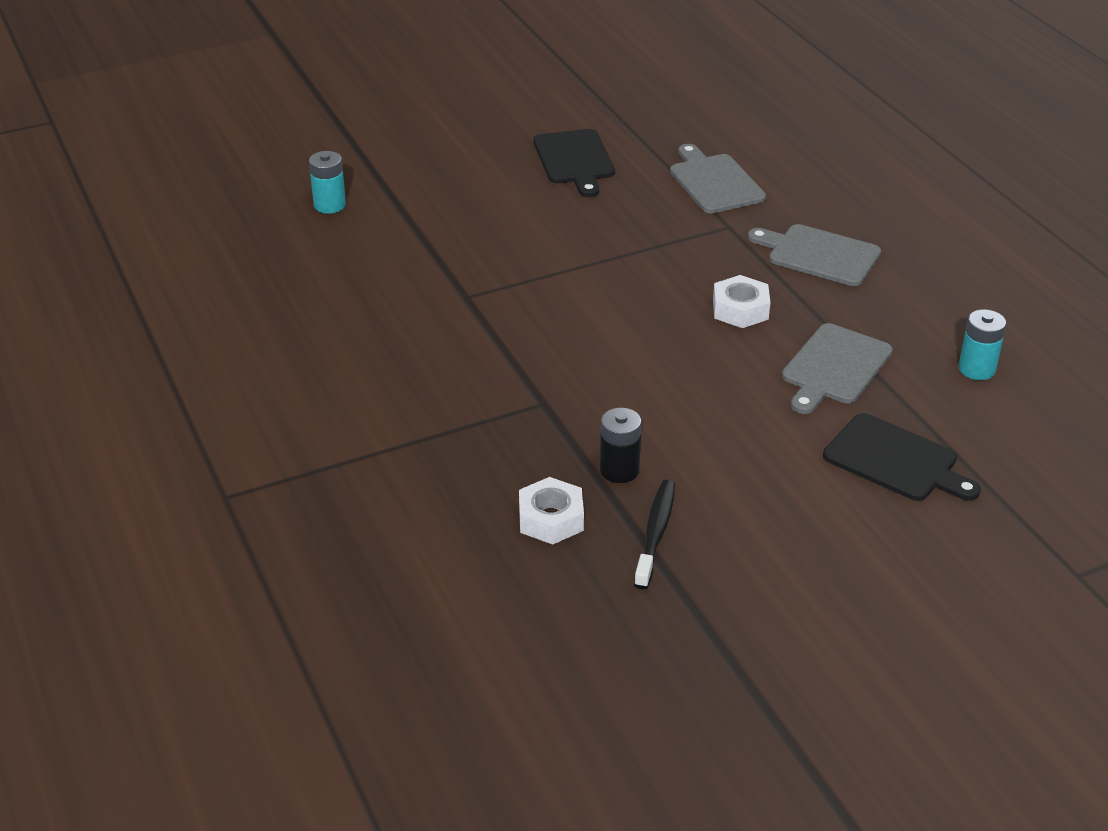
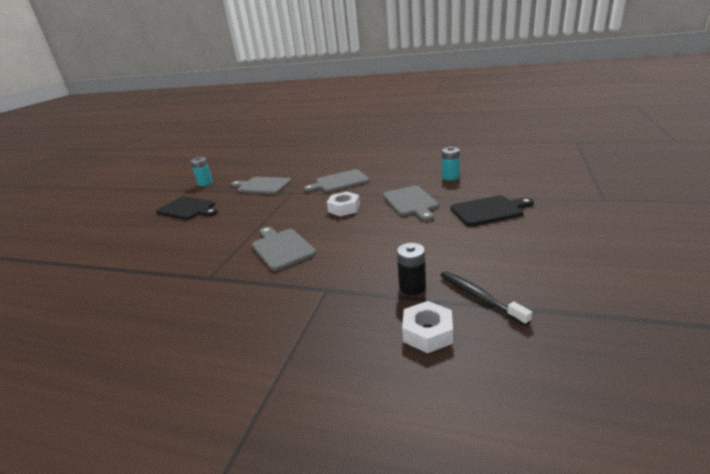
camera: 45 degrees left, 10 degrees down
turquoise battery [309,151,346,214] -> turquoise battery moved to [190,157,213,186]
none -> grey cutting board [252,227,316,271]

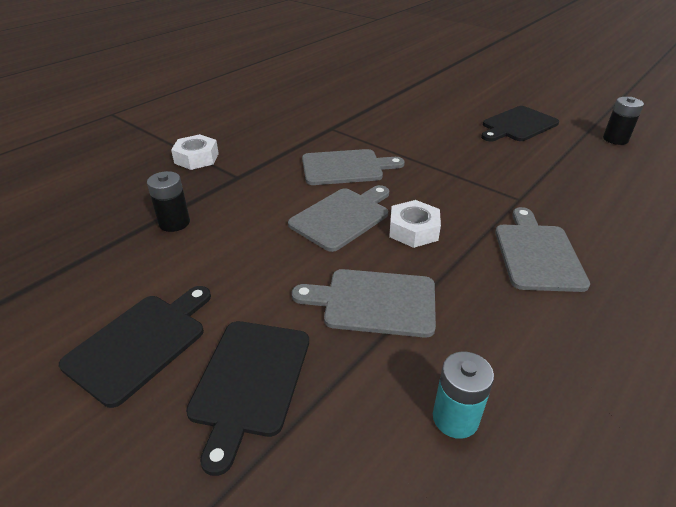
camera: 110 degrees right, 10 degrees up
turquoise battery [190,157,213,186] -> black battery [603,97,644,145]
grey cutting board [231,177,291,194] -> grey cutting board moved to [288,185,389,252]
white nut [402,301,453,353] -> white nut moved to [171,134,219,170]
black toothbrush [440,271,532,326] -> none
none -> black cutting board [59,286,211,408]

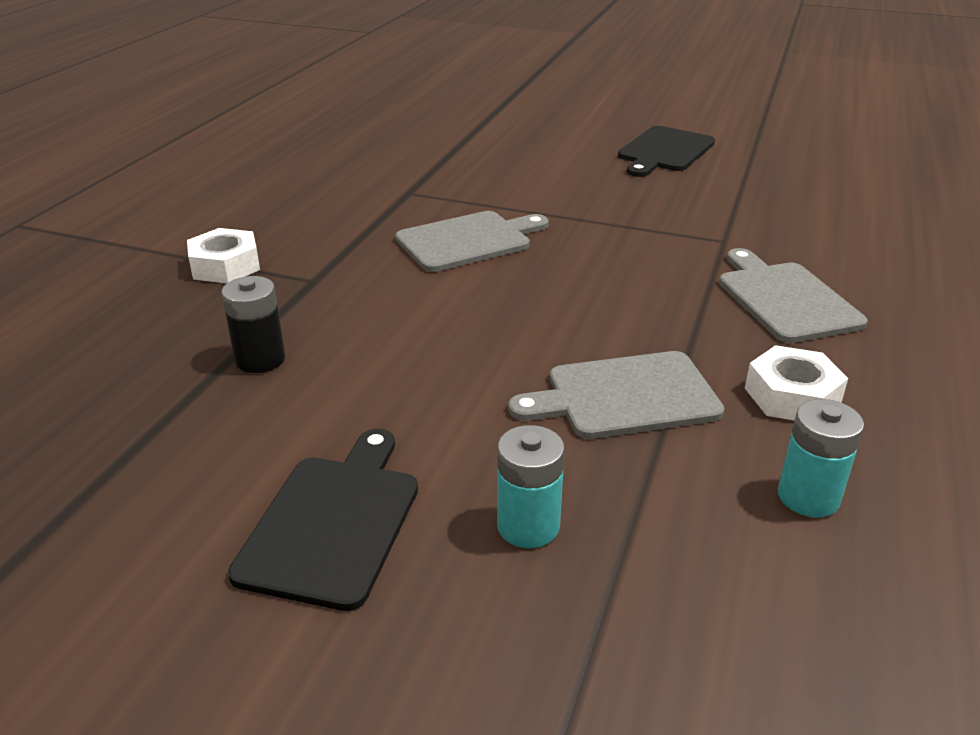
camera: 20 degrees left, 5 degrees down
black cutting board [186,321,309,476] -> turquoise battery [497,425,565,548]
grey cutting board [288,185,389,252] -> none
white nut [389,200,441,248] -> white nut moved to [745,345,848,421]
black battery [603,97,644,145] -> none

